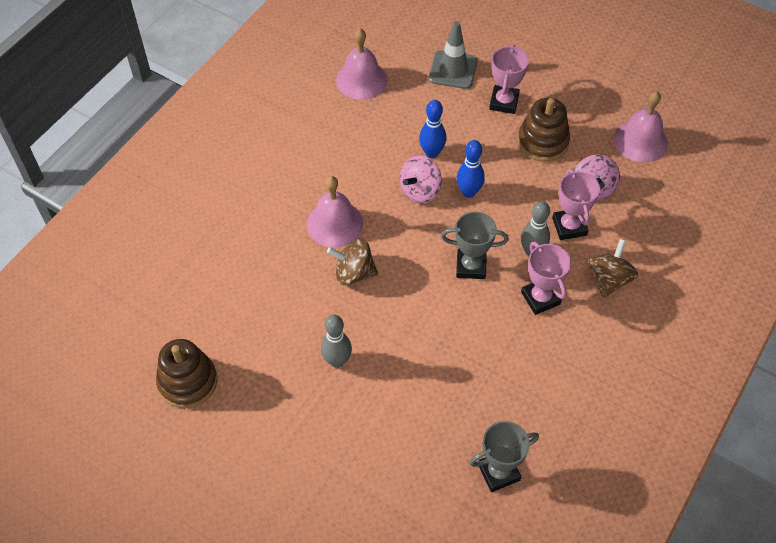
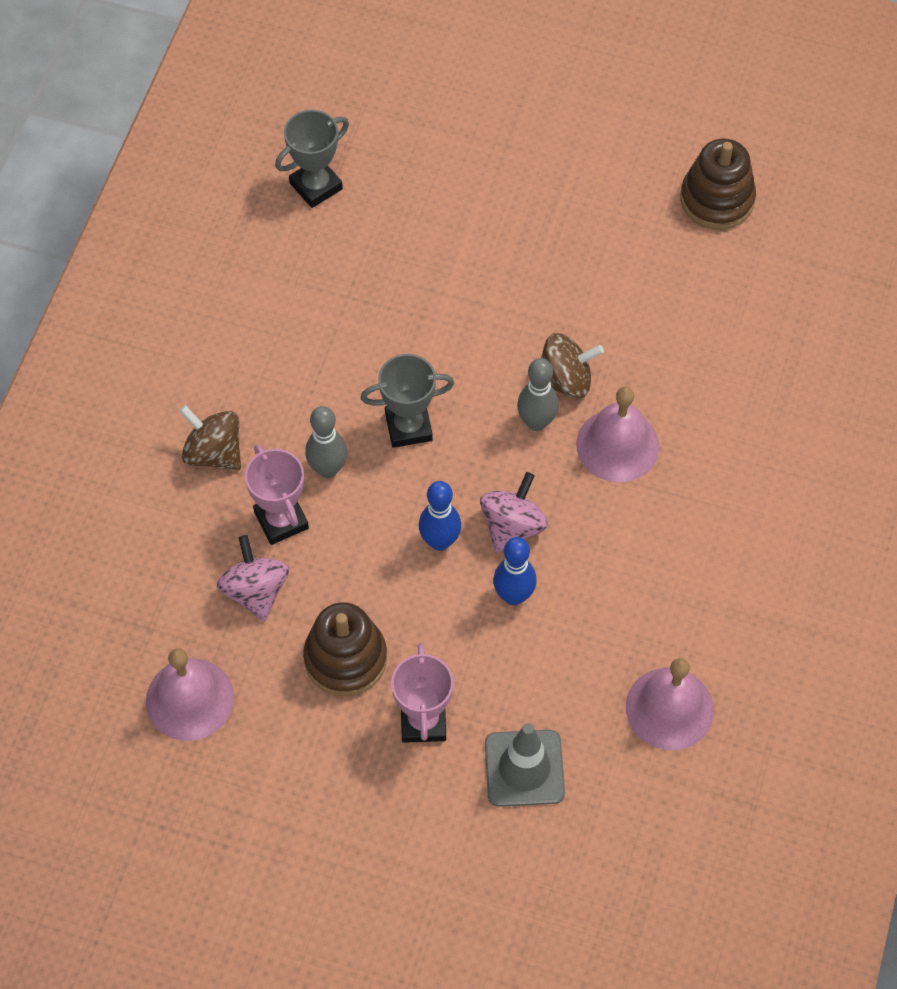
camera: 165 degrees right, 5 degrees up
grey bowling pin [321,315,352,368] -> grey bowling pin moved to [517,358,559,431]
pink trophy [521,242,571,315] -> none
brown spinning top [589,239,638,298] -> brown spinning top turned 120 degrees clockwise [179,405,241,471]

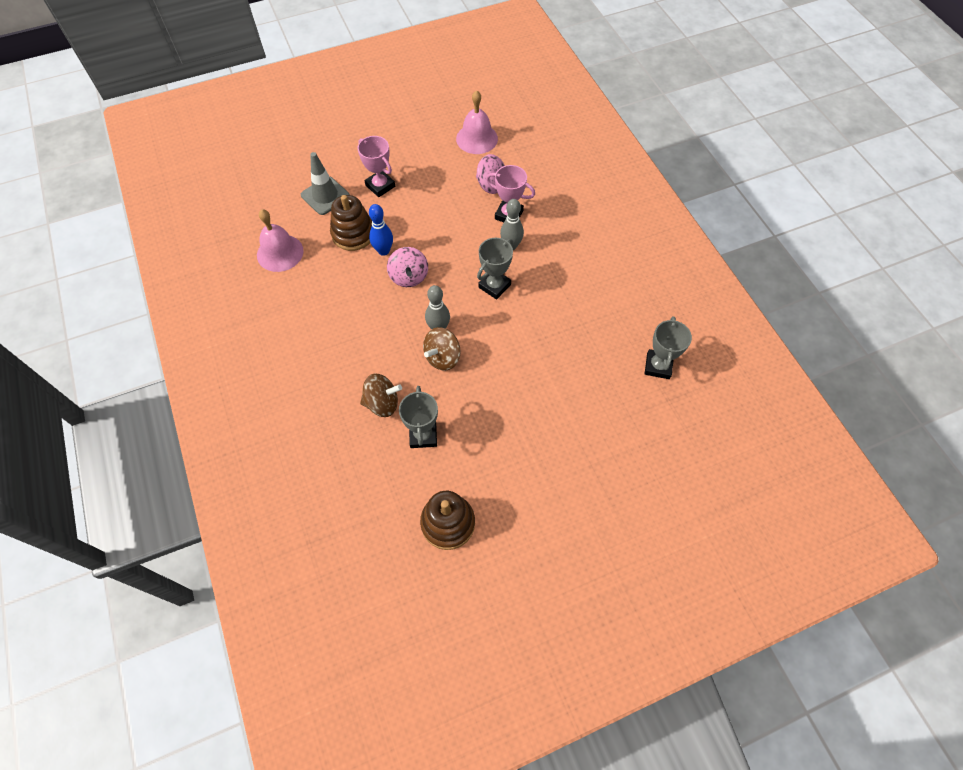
camera: 140 degrees right, 0 degrees up
brown spinning top [179,405,241,471] -> brown spinning top moved to [360,373,402,417]
brown stacking toy [303,602,387,696] -> brown stacking toy moved to [330,195,372,251]
blue bowling pin [419,481,461,551] -> none
pink bell [576,386,659,482] -> none
none -> grey trophy [399,386,438,448]

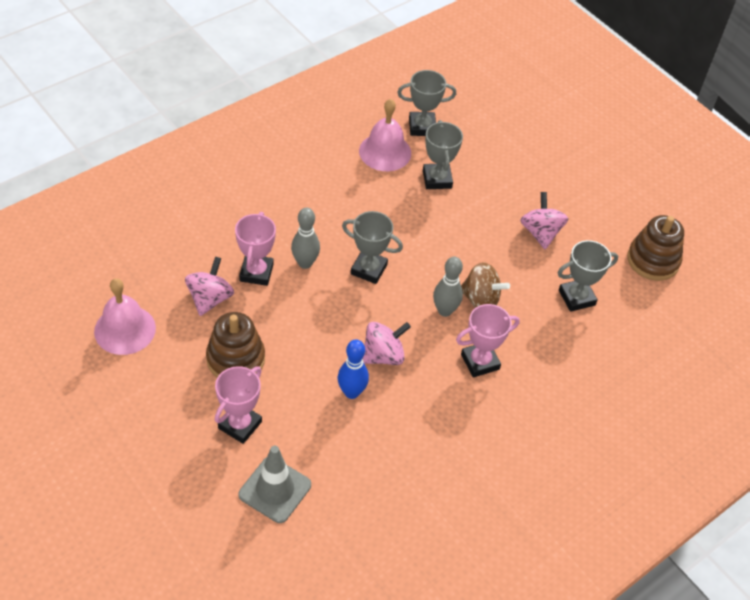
camera: 110 degrees left, 10 degrees down
pink bell [257,209,304,272] -> pink bell moved to [359,99,411,171]
brown stacking toy [330,195,372,251] -> brown stacking toy moved to [206,312,265,377]
brown spinning top [360,373,402,417] -> none
none -> grey trophy [423,120,463,189]
none -> pink trophy [456,304,520,378]
none -> pink spinning top [520,192,568,249]

